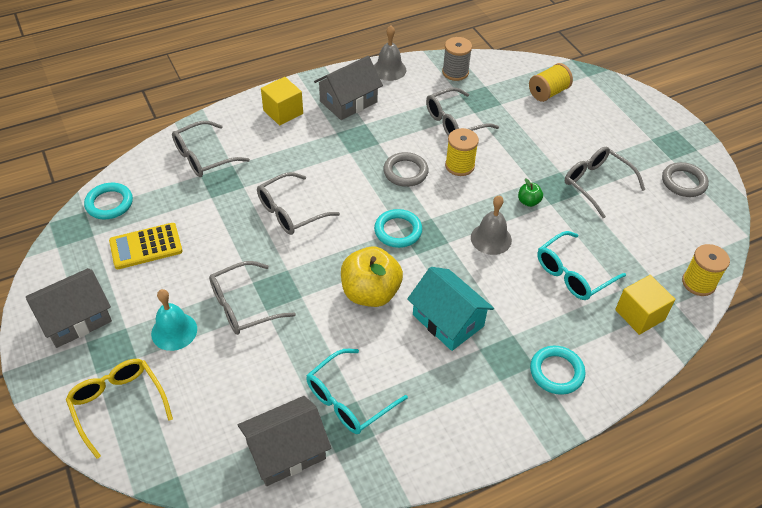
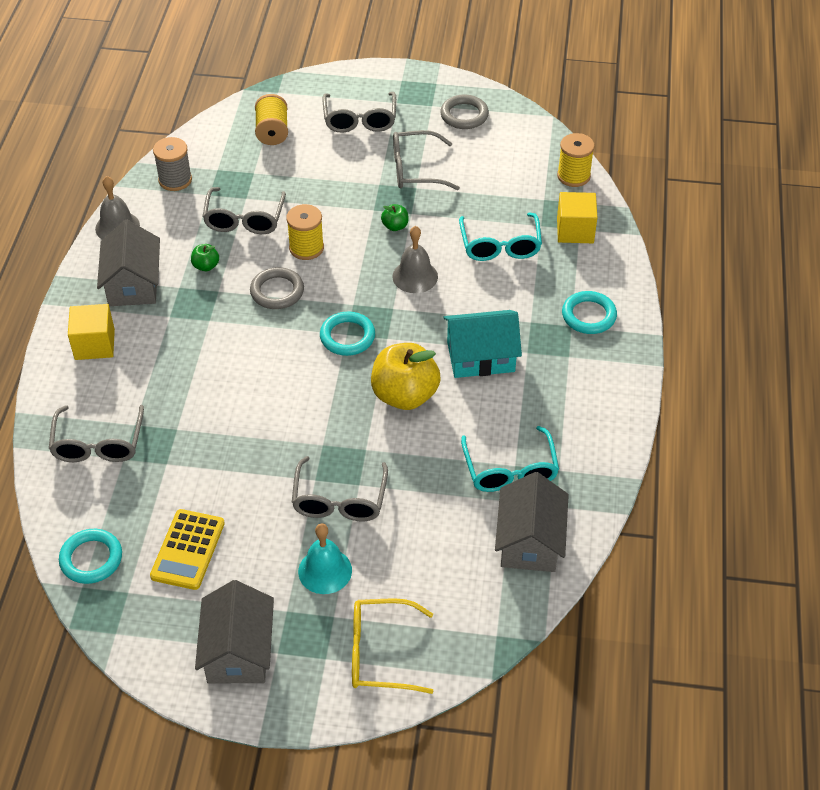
camera: 55 degrees left, 0 degrees up
grey glasses [257,172,340,235] -> grey glasses moved to [323,92,396,133]
none -> green apple [191,244,219,271]

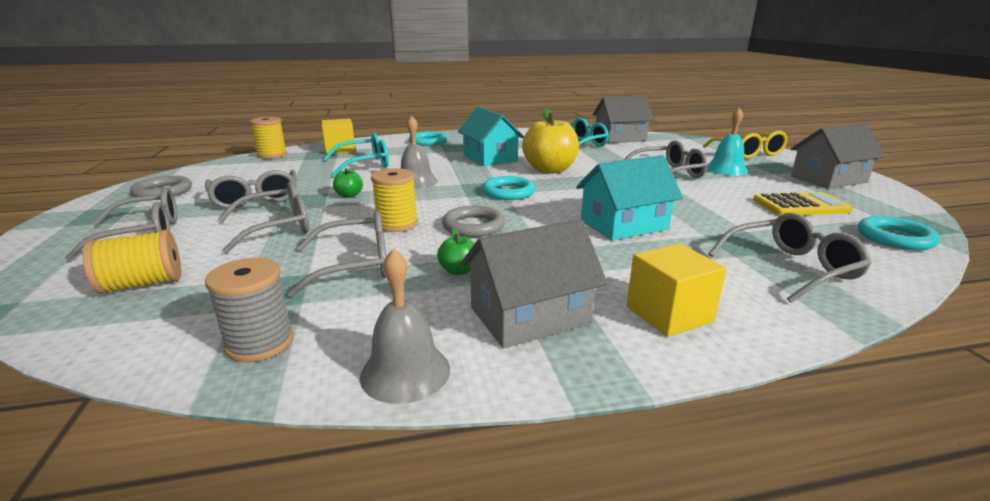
camera: 110 degrees left, 25 degrees down
none -> grey glasses [218,181,309,254]
none -> turquoise house [576,155,683,241]

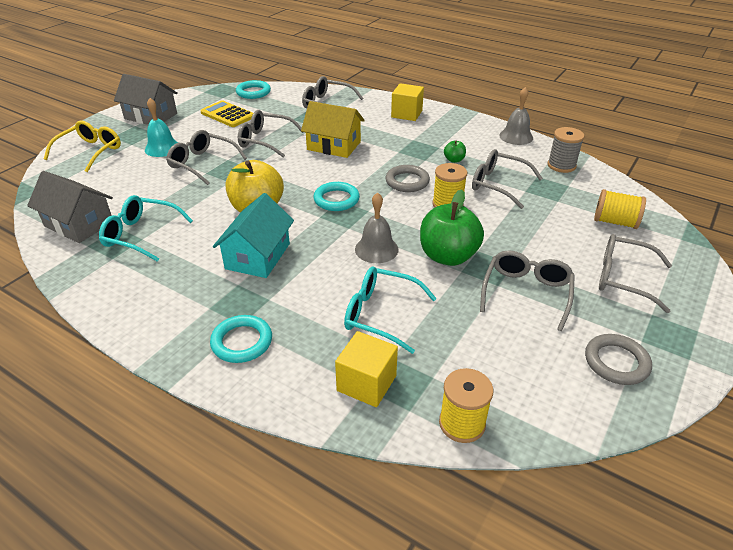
camera: 135 degrees left, 15 degrees up
grey glasses [218,181,309,254] -> grey glasses moved to [238,110,304,158]
green apple [333,168,363,198] -> green apple [420,189,484,266], size x2.25
grey house [461,219,607,348] -> none
turquoise house [576,155,683,241] -> yellow house [301,101,365,158]

